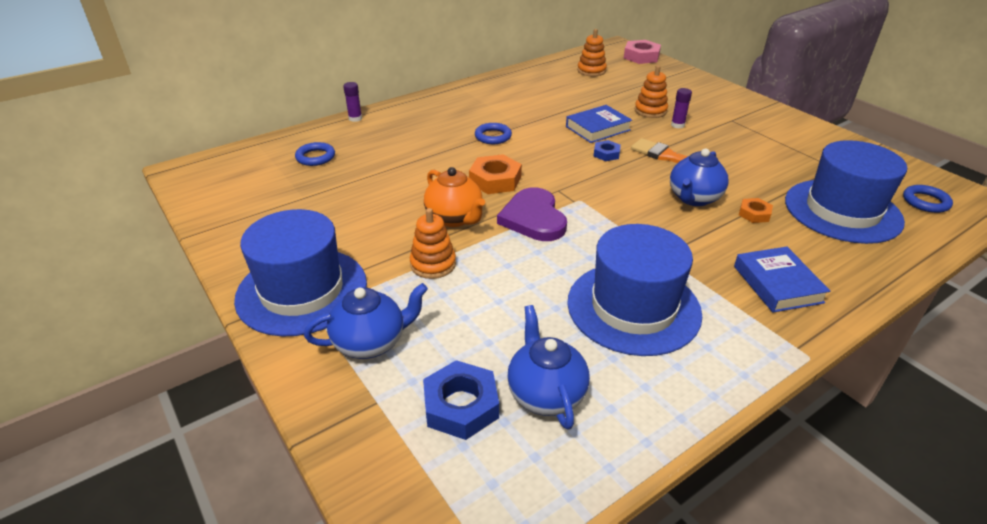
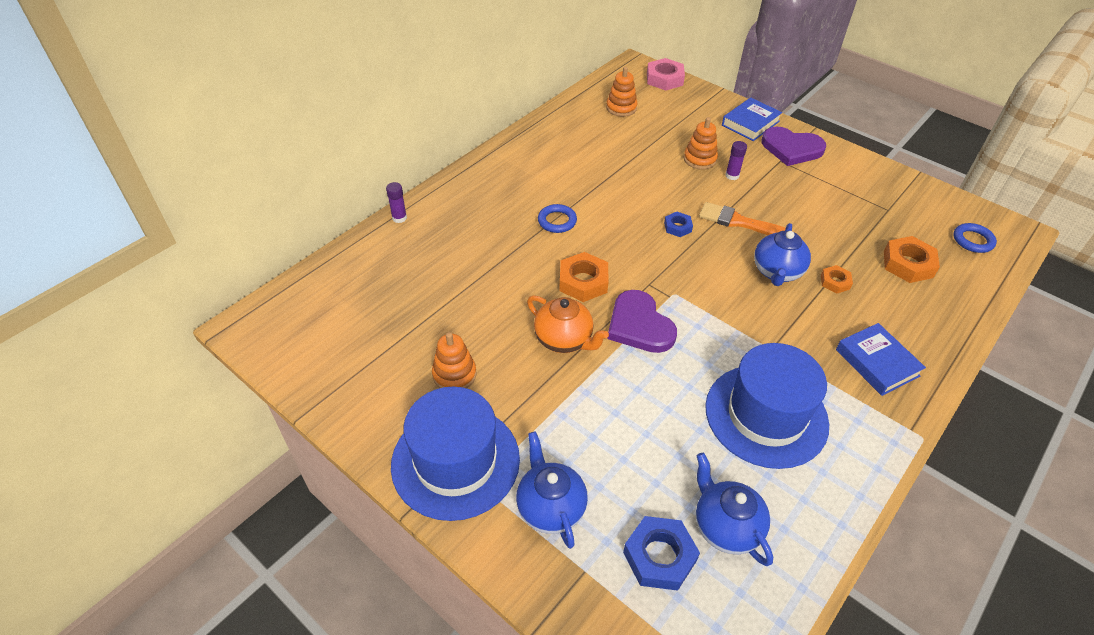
camera: 15 degrees left, 10 degrees up
blue ring [295,142,335,166] -> none
blue teapot [304,283,428,359] -> blue teapot turned 75 degrees counterclockwise [516,431,588,549]
orange stacking toy [410,208,456,279] -> orange stacking toy moved to [432,332,477,388]
blue book [566,105,632,143] -> blue book moved to [722,98,782,141]
blue hat [785,140,907,244] -> orange nut [884,236,940,283]
none -> purple heart [761,126,826,166]

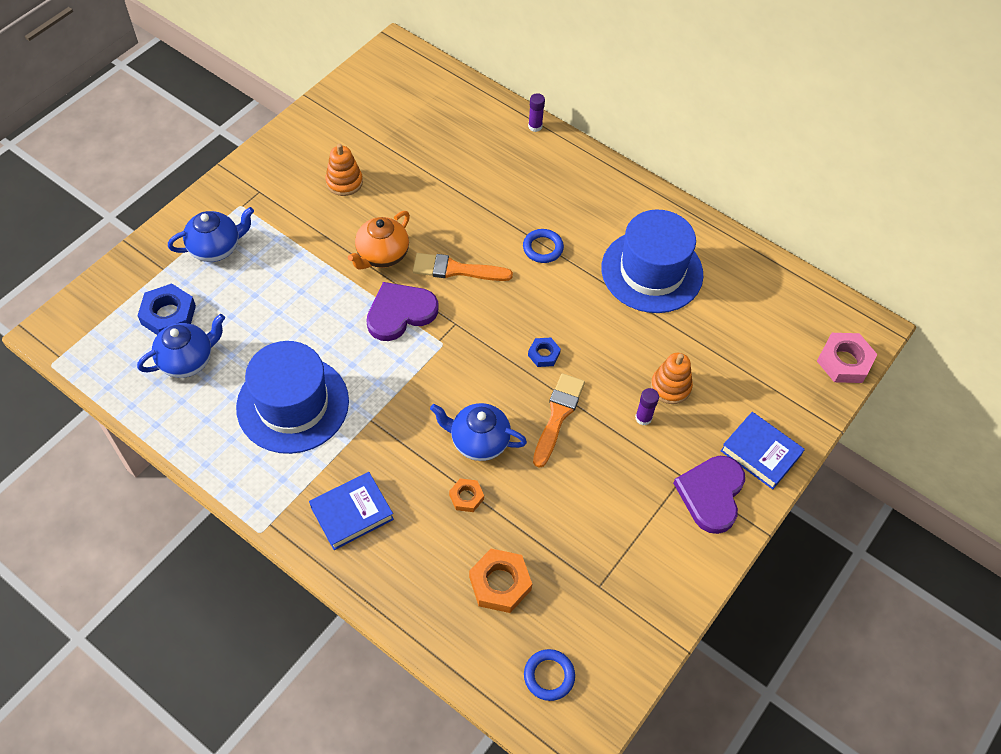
camera: 85 degrees right, 10 degrees up
blue hat [391,387,520,521] -> blue hat moved to [601,209,703,313]
orange nut [559,252,609,302] -> orange brush [413,253,513,281]
orange stacking toy [606,67,637,117] -> none

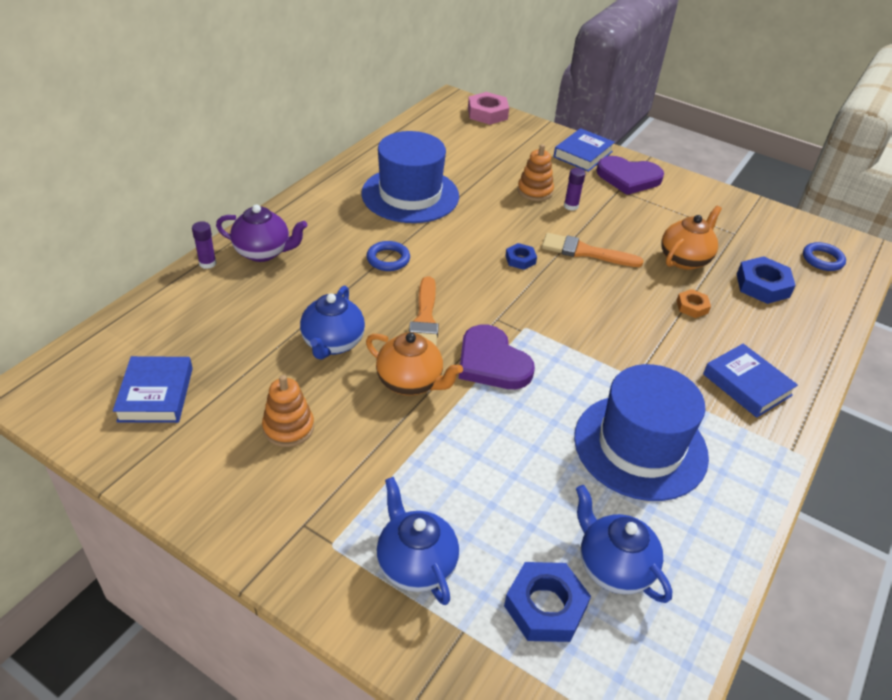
camera: 95 degrees left, 15 degrees down
blue teapot [430,403,527,461] -> blue teapot moved to [300,286,365,360]
orange nut [469,549,532,613] -> blue nut [737,256,796,304]
none -> blue book [113,356,193,423]
none -> purple teapot [216,204,307,262]
none -> orange teapot [661,206,722,270]

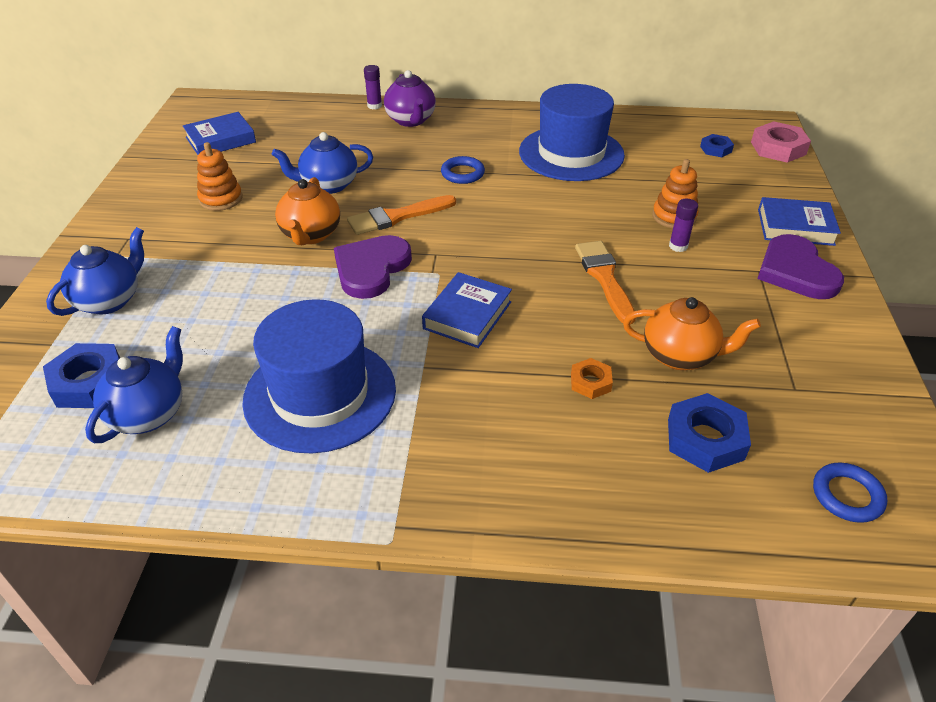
camera: 65 degrees right, 0 degrees up
blue nut [505,243,537,270] -> blue nut moved to [700,134,734,157]
blue book [703,344,798,418] -> blue book moved to [422,272,512,348]

